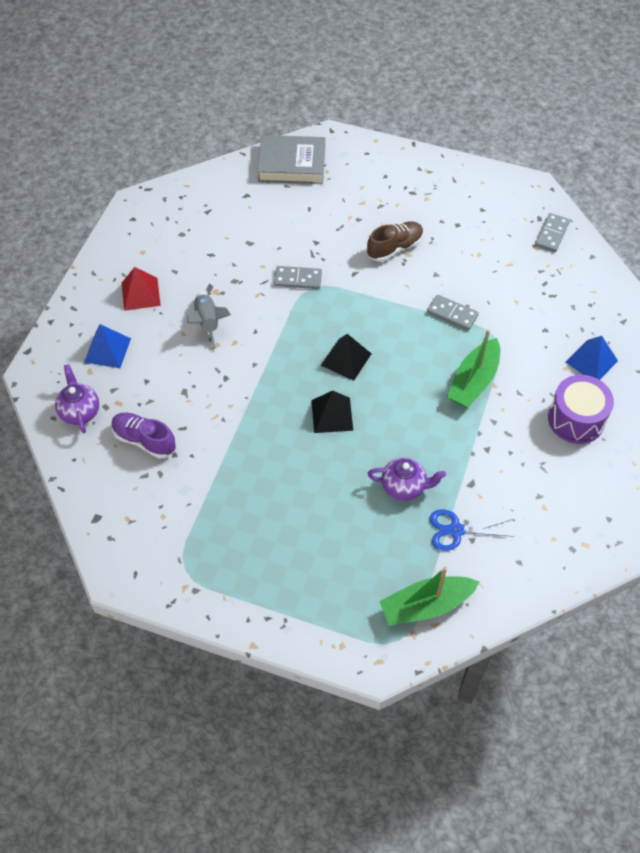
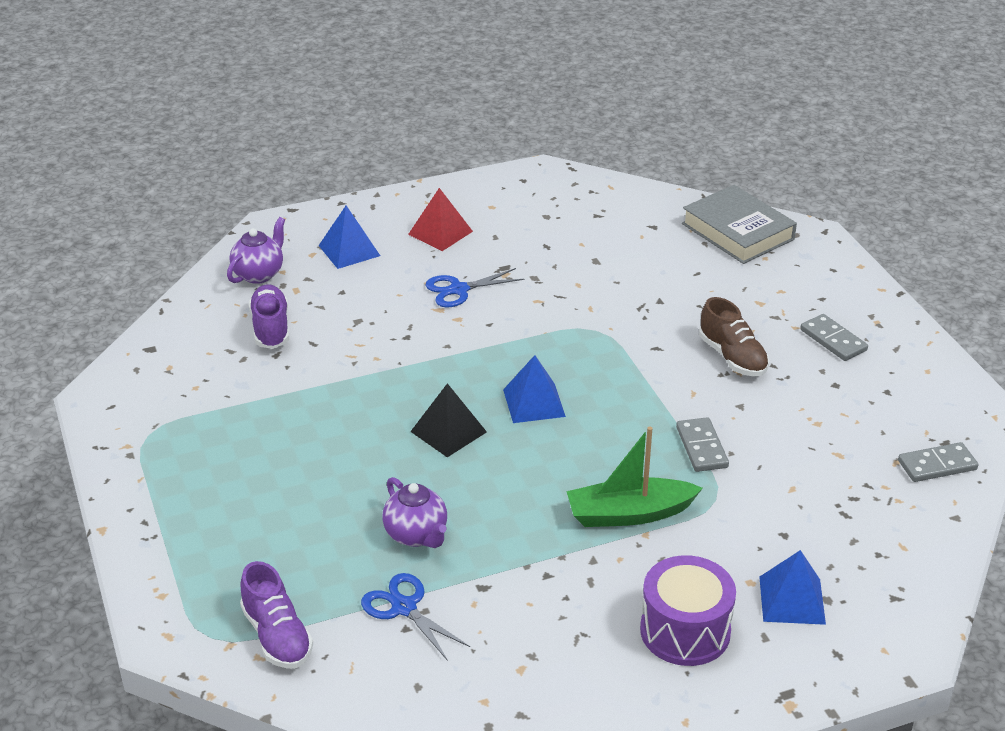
camera: 50 degrees right, 20 degrees down
grey rocket [187,292,231,349] -> blue scissors [425,268,525,308]
grey domino [274,266,322,289] -> grey domino moved to [800,314,868,361]
black pyramid [321,334,371,381] -> blue pyramid [503,355,566,423]
brown shoe [367,221,424,262] -> brown shoe turned 45 degrees clockwise [699,297,769,376]
green boat [379,567,479,626] -> purple shoe [240,561,313,669]

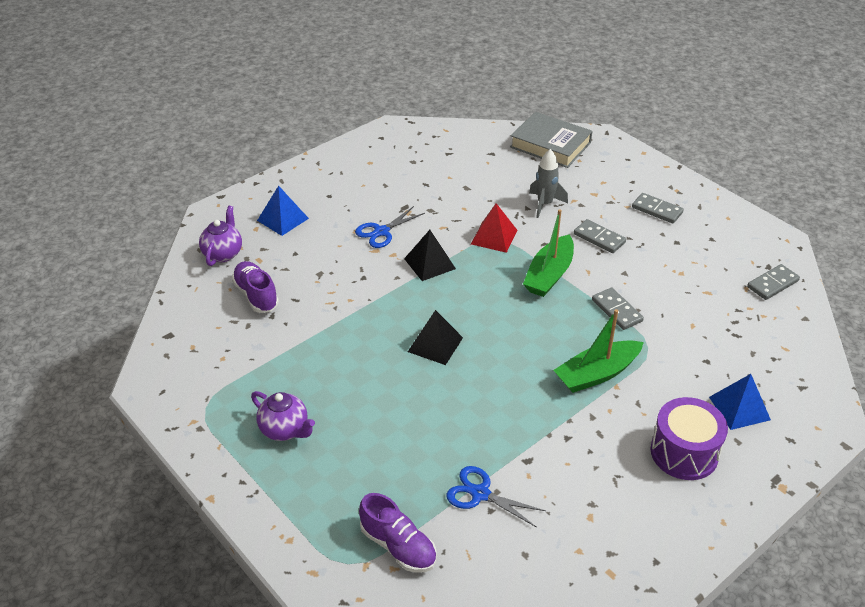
camera: 20 degrees left, 5 degrees up
purple teapot [382,477,447,548] -> purple teapot moved to [251,391,315,441]
red pyramid [408,188,473,251] -> red pyramid moved to [471,203,517,253]
blue pyramid [503,355,566,423] -> none
brown shoe [699,297,769,376] -> grey domino [574,219,626,253]
none -> black pyramid [404,230,456,281]
none -> green boat [523,209,574,297]
none -> grey rocket [529,149,568,218]

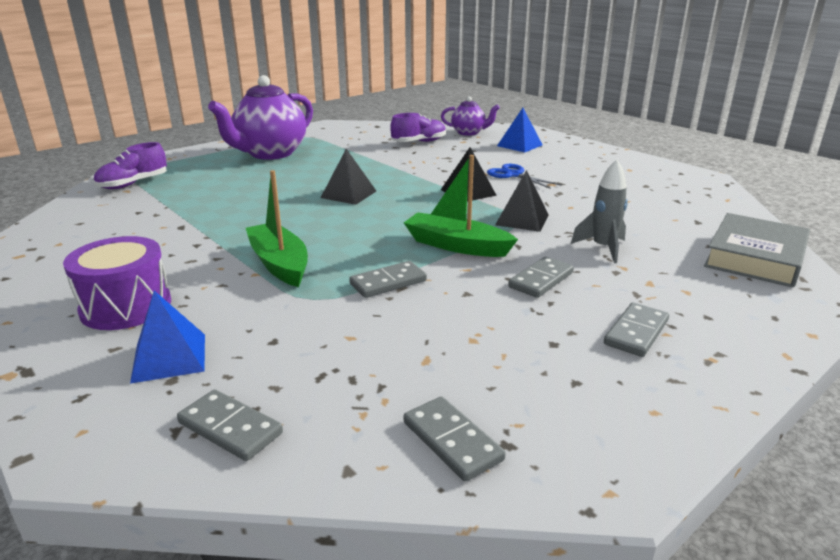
camera: 90 degrees right, 15 degrees down
purple teapot [251,391,315,441] -> purple teapot [208,75,313,160], size x1.91
blue scissors [447,466,546,528] -> none
red pyramid [471,203,517,253] -> black pyramid [495,170,549,232]
none -> grey domino [177,389,283,461]

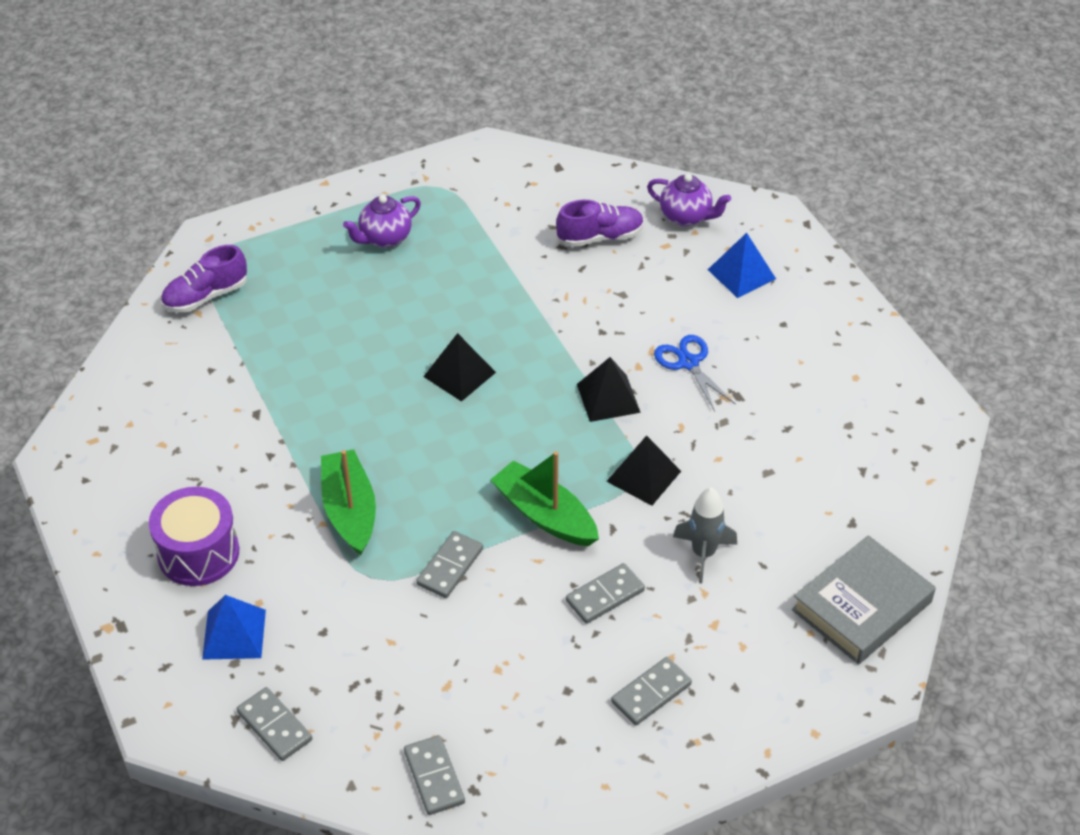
camera: 15 degrees right, 20 degrees up
purple teapot [208,75,313,160] -> purple teapot [343,195,421,248], size x0.52
grey domino [349,261,427,298] -> grey domino turned 45 degrees counterclockwise [416,531,483,598]

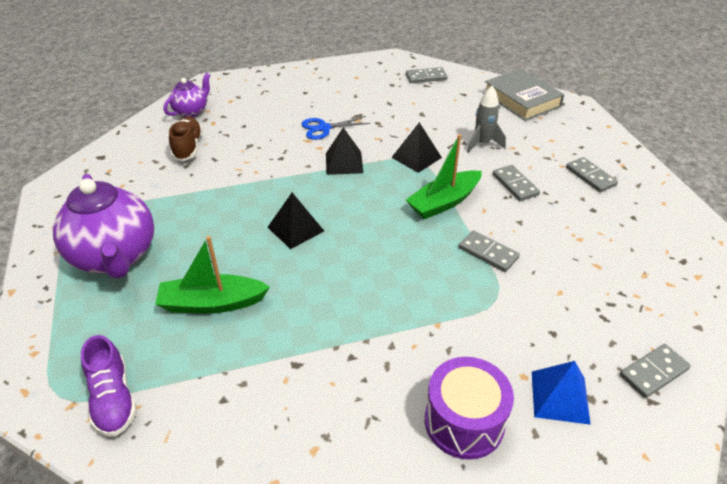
camera: 80 degrees left, 5 degrees down
green boat [321,450,376,555] -> green boat moved to [155,236,270,313]
purple teapot [343,195,421,248] -> purple teapot [53,174,154,279], size x1.91
grey domino [404,735,465,815] -> grey domino moved to [406,67,447,83]
purple shoe [556,200,644,247] -> brown shoe [169,117,203,161]
blue pyramid [708,233,776,298] -> none

